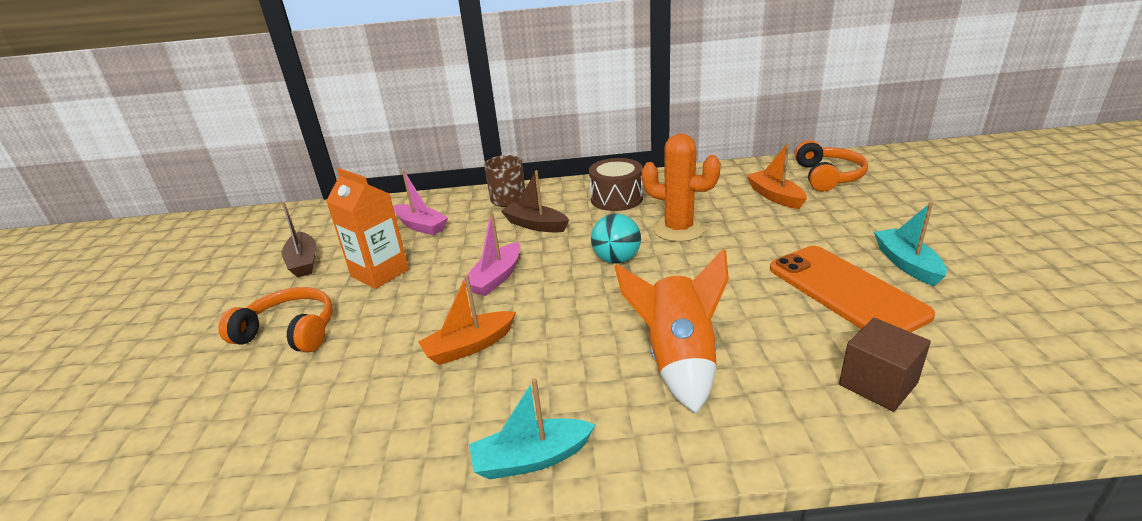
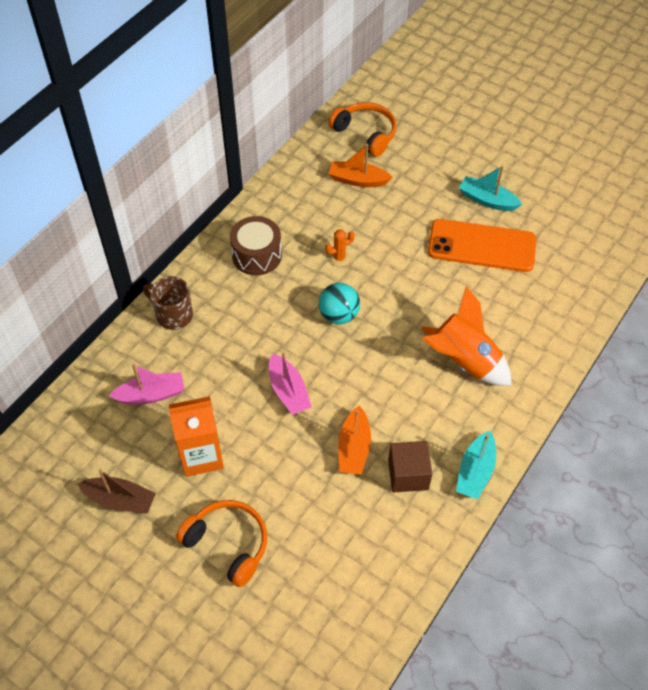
camera: 55 degrees left, 25 degrees up
orange headphones [218,287,333,352] -> orange headphones turned 75 degrees clockwise [176,500,267,587]
brown boat [501,170,569,232] -> none
orange cactus [642,134,721,242] -> orange cactus [325,229,355,266], size x0.48
brown cube [839,318,931,412] -> brown cube moved to [388,441,432,493]

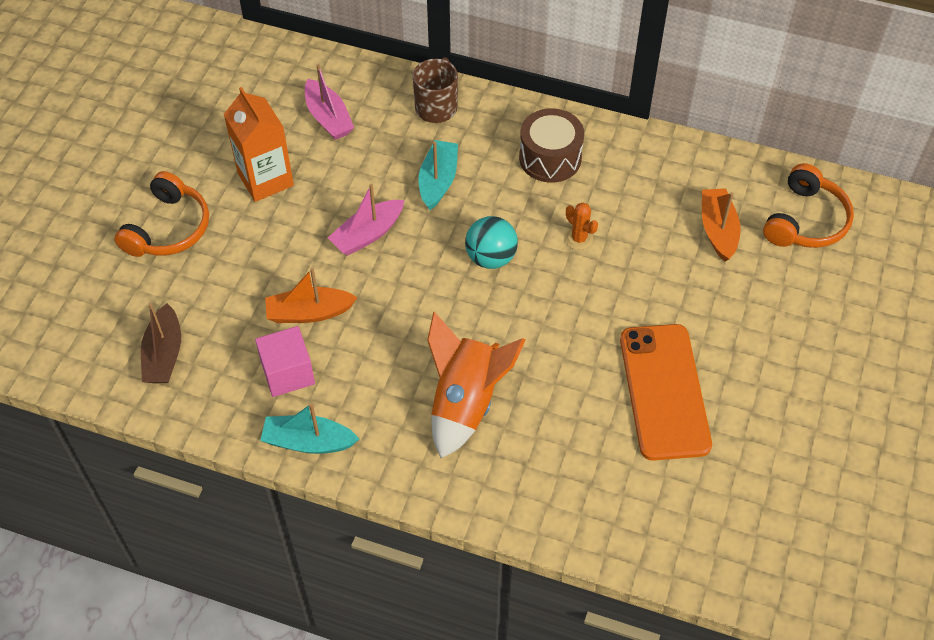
camera: 75 degrees right, 0 degrees up
brown boat [77,469,156,513] -> brown boat moved to [141,303,181,383]
brown cube [388,441,432,493] -> pink cube [255,326,315,397]
turquoise boat [459,166,522,211] -> turquoise boat moved to [419,140,458,210]

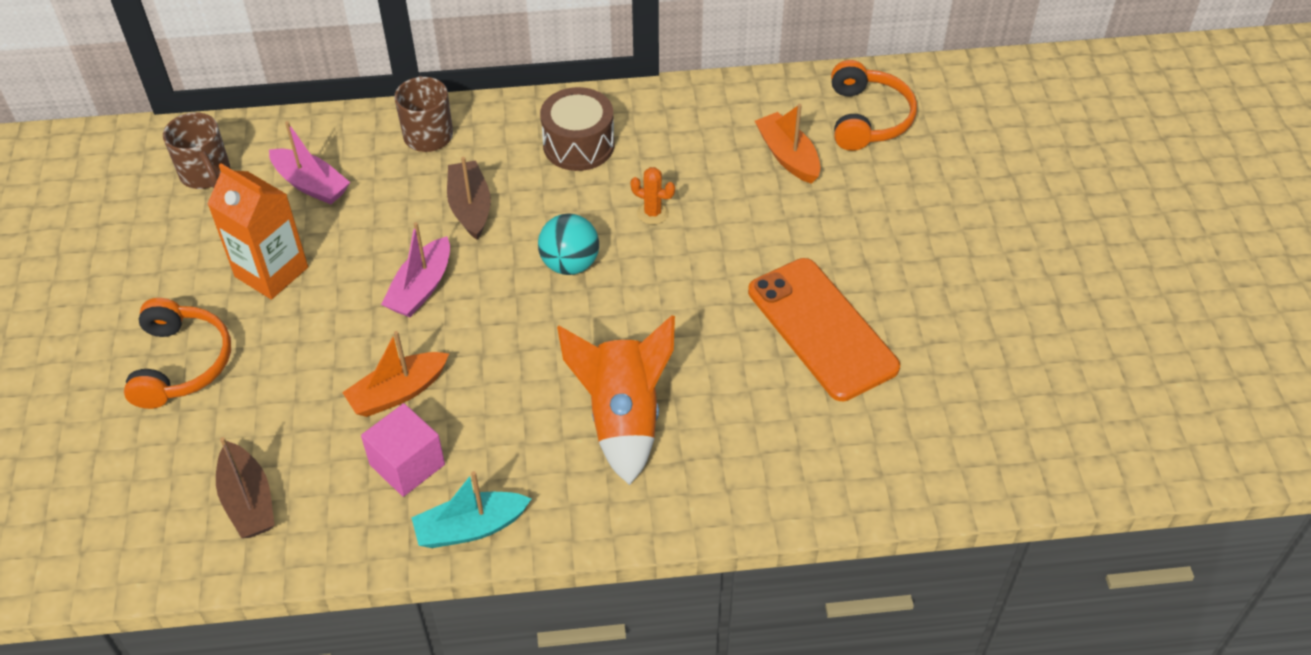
camera: 25 degrees left, 5 degrees down
turquoise boat [419,140,458,210] -> brown boat [447,157,491,240]
none -> brown mug [163,113,230,189]

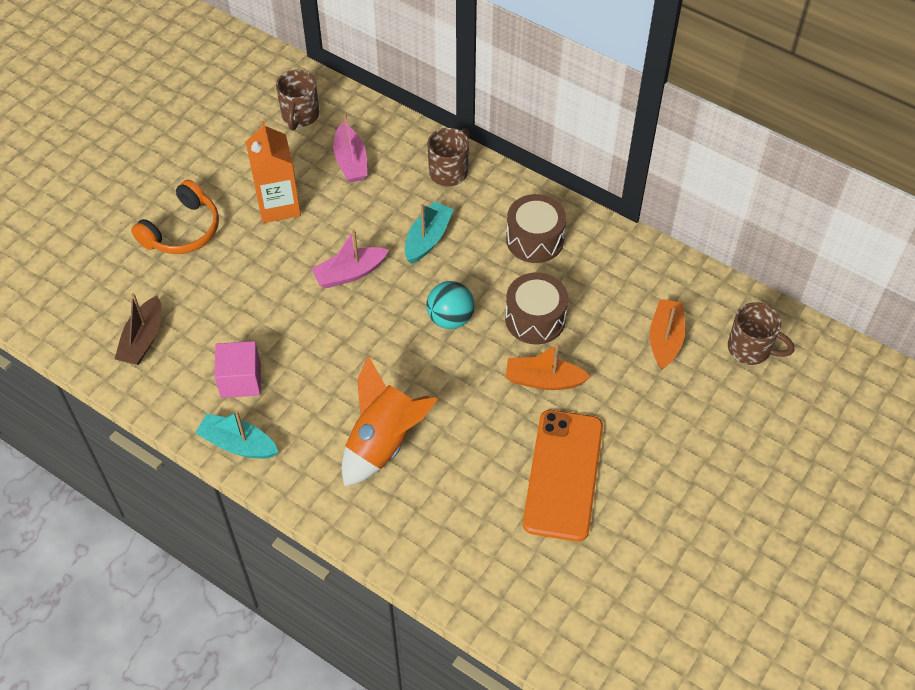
camera: 40 degrees right, 5 degrees up
orange boat [342,331,449,417] -> orange boat moved to [506,343,591,390]
brown boat [447,157,491,240] -> turquoise boat [405,201,454,264]
orange cactus [630,167,675,225] -> brown drum [505,272,568,344]
orange headphones [831,60,917,151] -> brown mug [728,302,794,365]

